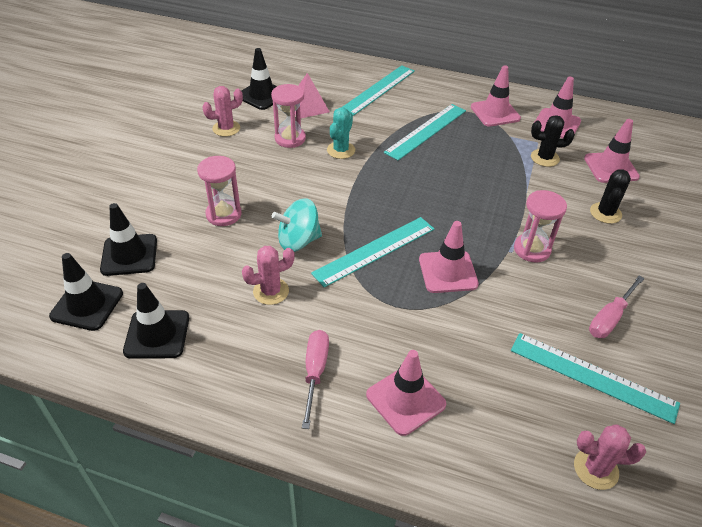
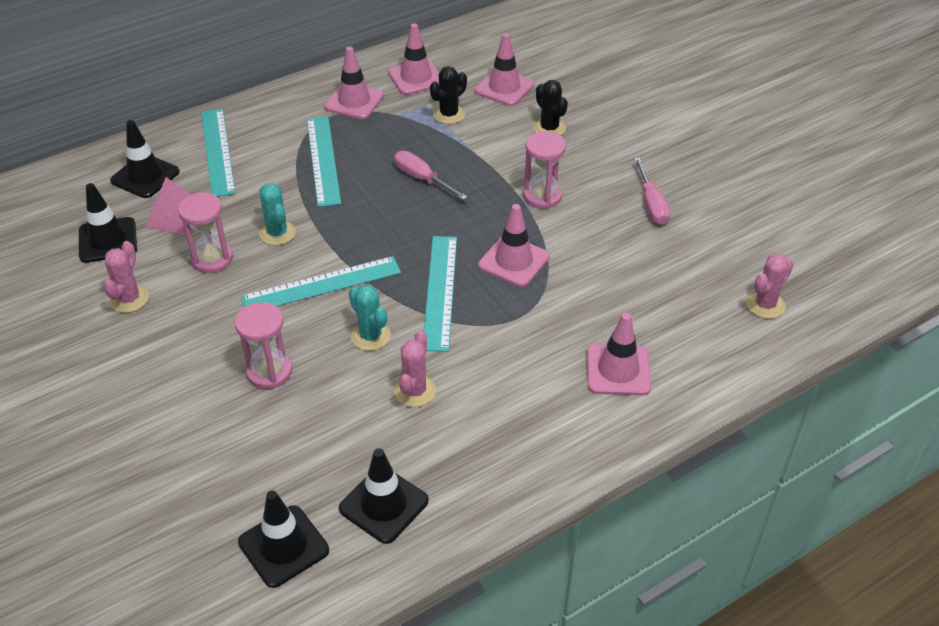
camera: 50 degrees left, 0 degrees up
black traffic cone [100,203,157,276] -> black traffic cone moved to [110,120,180,198]
turquoise spinning top [272,198,322,252] -> turquoise cactus [349,285,391,351]
pink screwdriver [302,330,329,429] -> pink screwdriver moved to [394,151,468,200]
turquoise ruler [511,333,680,424] -> turquoise ruler moved to [241,256,401,307]

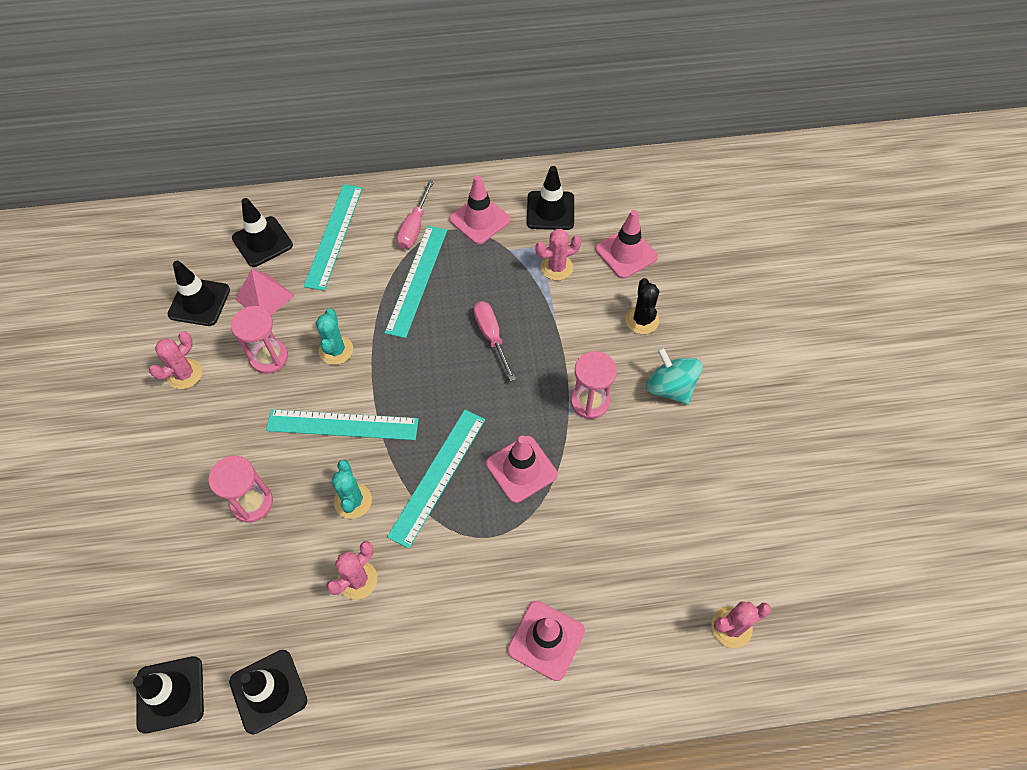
camera: 25 degrees right, 15 degrees up
pink traffic cone [388,23,439,95] -> black traffic cone [527,166,574,230]
black cactus [430,66,467,124] -> pink cactus [535,229,582,280]
pink screwdriver [634,157,670,224] -> pink screwdriver moved to [397,180,434,249]
none -> turquoise spinning top [646,347,703,405]

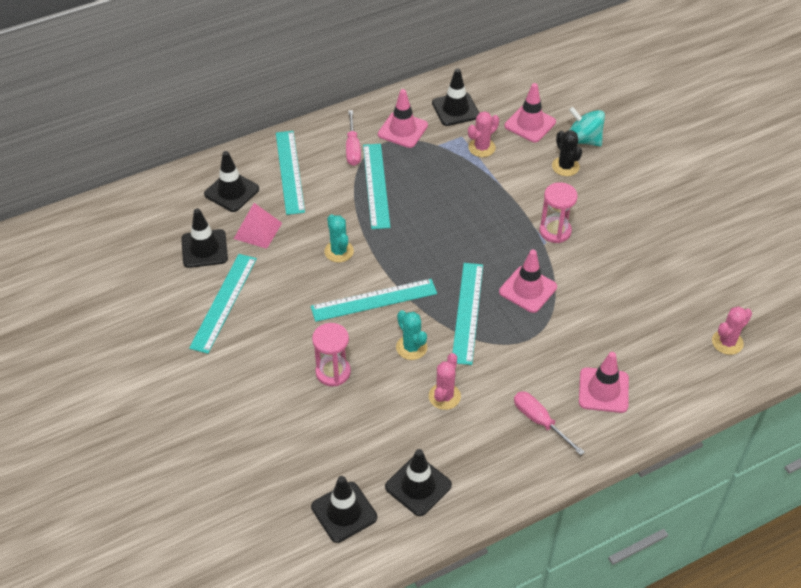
camera: 20 degrees left, 10 degrees down
pink cactus [149,331,202,389] -> turquoise ruler [189,254,257,354]
pink hourglass [231,306,288,374] -> none
pink screwdriver [474,301,516,381] -> pink screwdriver moved to [514,391,585,455]
turquoise spinning top [646,347,703,405] -> turquoise spinning top moved to [569,107,605,146]

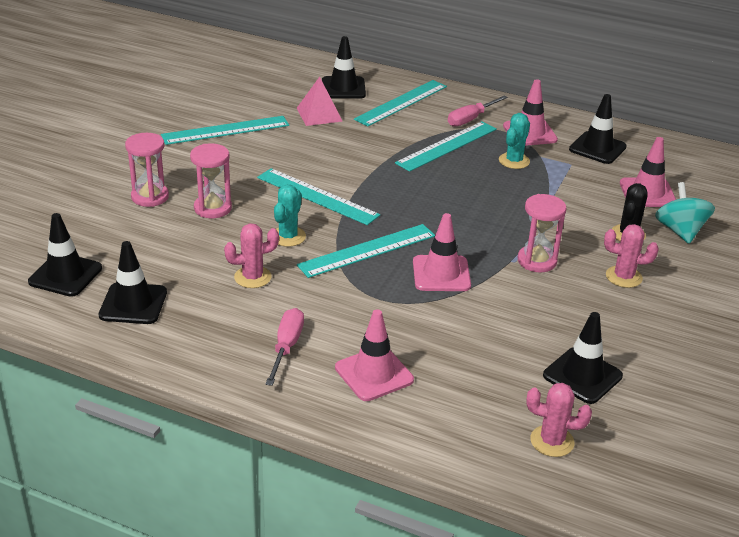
camera: 50 degrees right, 15 degrees down
black traffic cone [181,209,228,268] -> black traffic cone moved to [543,312,623,404]
turquoise cactus [324,214,354,262] -> turquoise cactus moved to [499,113,530,169]
pink cactus [468,111,499,157] -> pink cactus moved to [604,224,659,288]
none -> pink hourglass [125,133,169,207]

